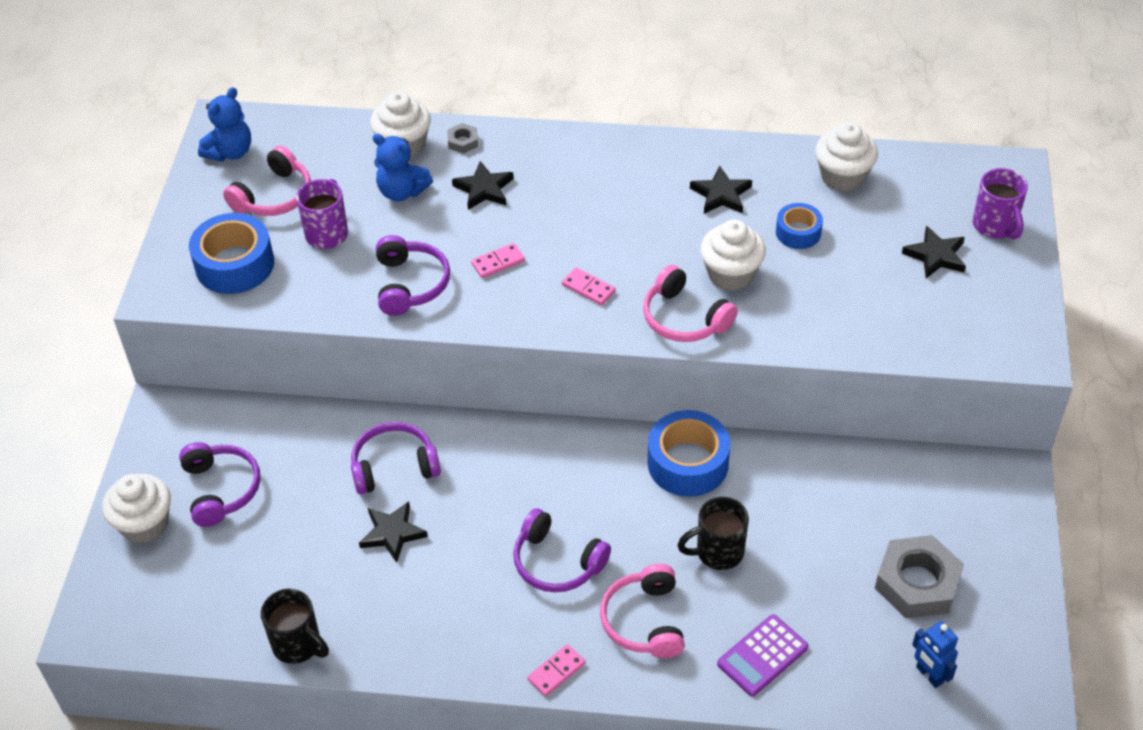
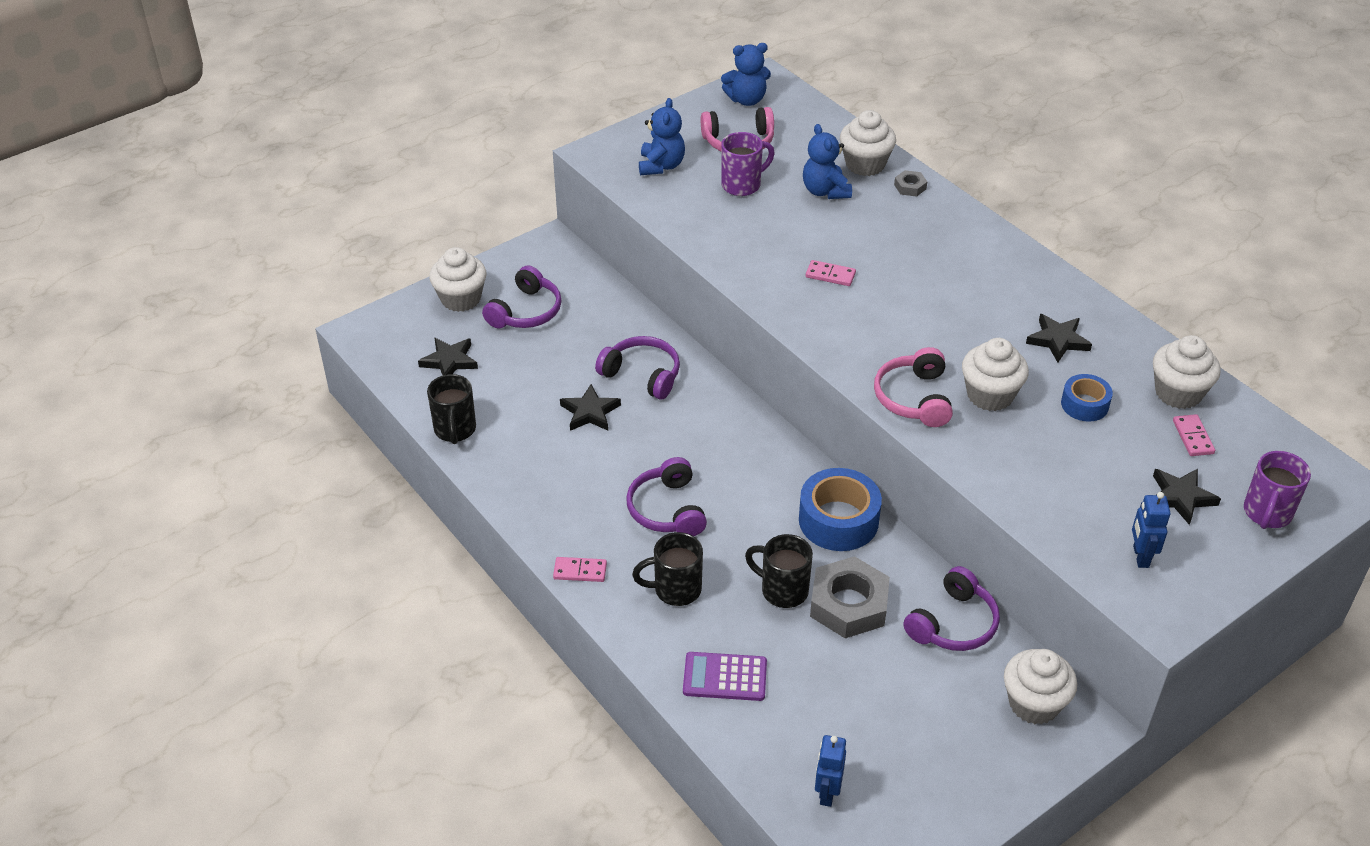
camera: 45 degrees right, 5 degrees down
blue tape [189,213,274,294] -> blue teddy bear [639,98,685,175]
purple headphones [376,235,450,316] -> purple headphones moved to [903,566,1000,651]
black star [452,161,514,210] -> black star moved to [418,338,478,375]
pink domino [562,267,616,306] -> pink domino moved to [1173,414,1215,456]
pink headphones [600,564,685,658] -> black mug [632,532,703,606]
grey nut [875,535,964,618] -> grey nut moved to [810,556,890,638]
none -> white cupcake [1004,649,1077,724]
none -> blue robot [1132,492,1171,568]

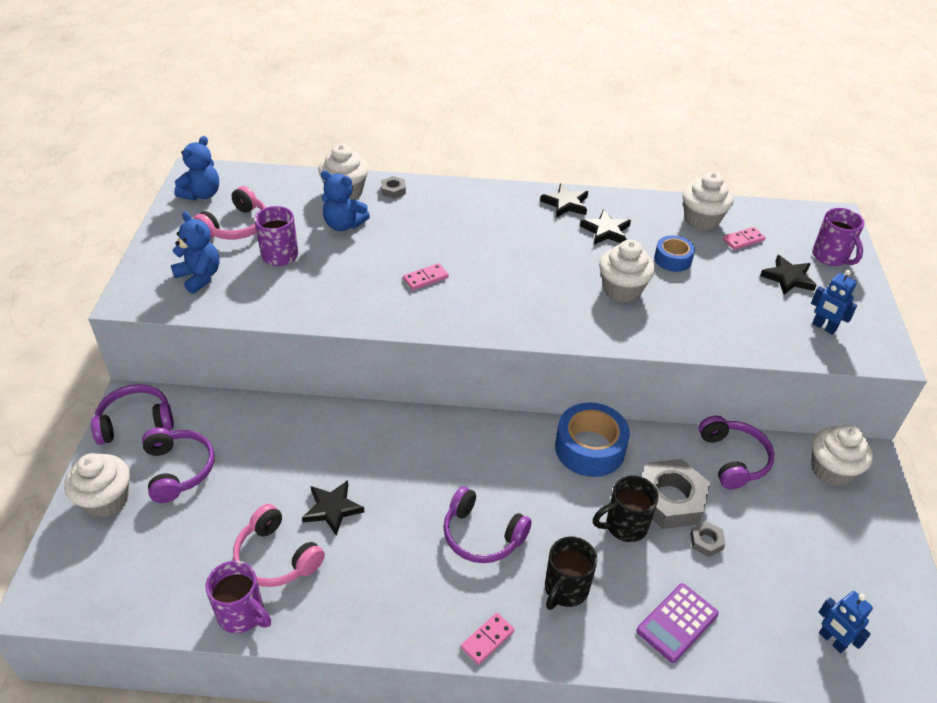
camera: 50 degrees left, 0 degrees up
black star [418,338,478,375] -> black star moved to [540,183,588,218]
black mug [427,374,476,444] -> purple mug [205,561,271,633]
purple headphones [595,336,680,399] -> purple headphones moved to [91,384,174,445]
pink headphones [874,347,953,427] -> pink headphones moved to [233,504,325,587]
pink domino [1173,414,1215,456] -> pink domino turned 60 degrees counterclockwise [723,227,766,250]
none -> grey nut [690,521,726,557]

